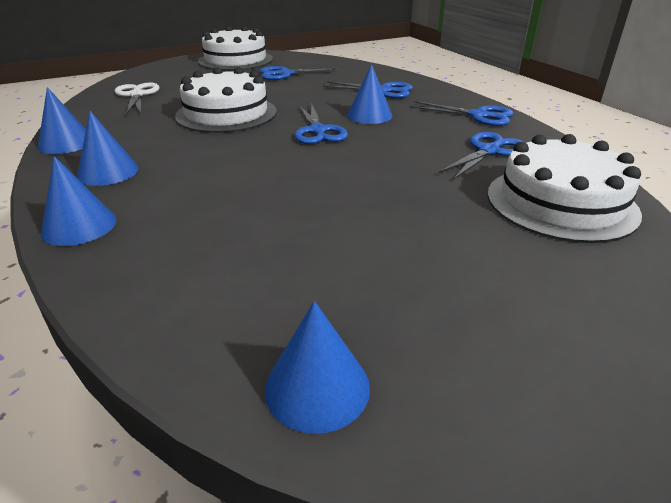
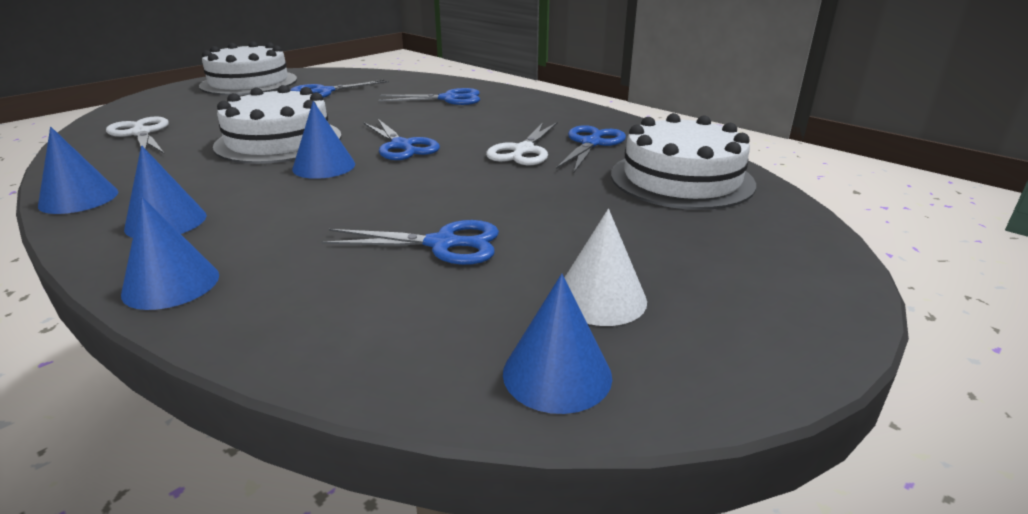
camera: 20 degrees left, 5 degrees down
blue cone [347,64,393,124] -> blue cone moved to [292,101,355,179]
blue scissors [410,101,513,126] -> blue scissors moved to [321,220,499,265]
none -> white scissors [486,122,558,165]
none -> white cone [564,209,647,326]

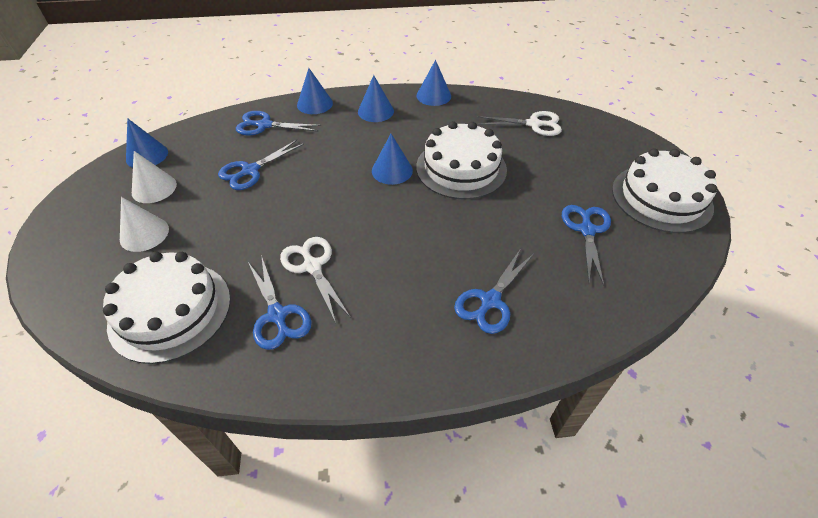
camera: 130 degrees right, 20 degrees up
blue scissors [363,119,440,160] -> blue scissors moved to [236,111,321,135]
none -> white cone [120,197,169,252]

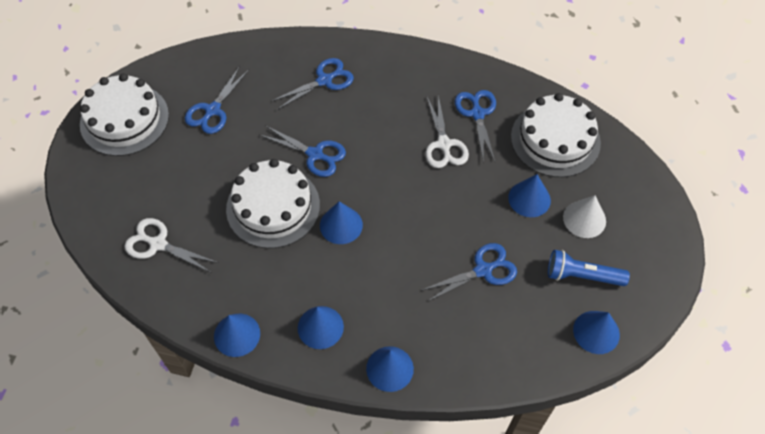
camera: 160 degrees left, 10 degrees up
white cone [132,151,177,203] -> blue flashlight [548,250,630,286]
blue scissors [236,111,321,135] -> blue scissors moved to [260,125,346,177]
none -> blue cone [508,174,551,217]

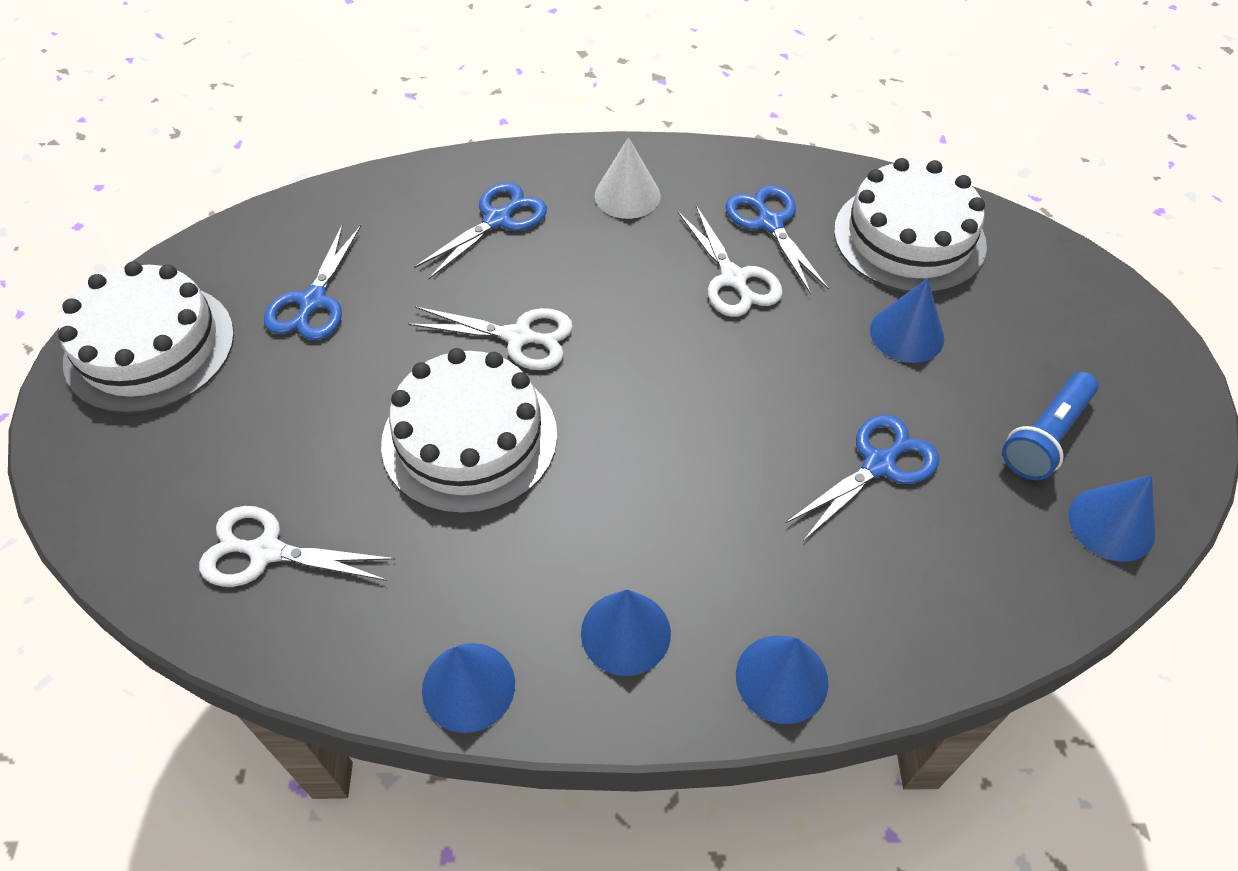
camera: 15 degrees left, 5 degrees down
blue scissors [260,125,346,177] -> white scissors [408,306,573,370]
blue cone [320,201,363,244] -> none
blue flashlight [548,250,630,286] -> blue flashlight turned 45 degrees counterclockwise [1002,372,1098,480]
white cone [563,195,606,238] -> white cone moved to [595,137,661,219]

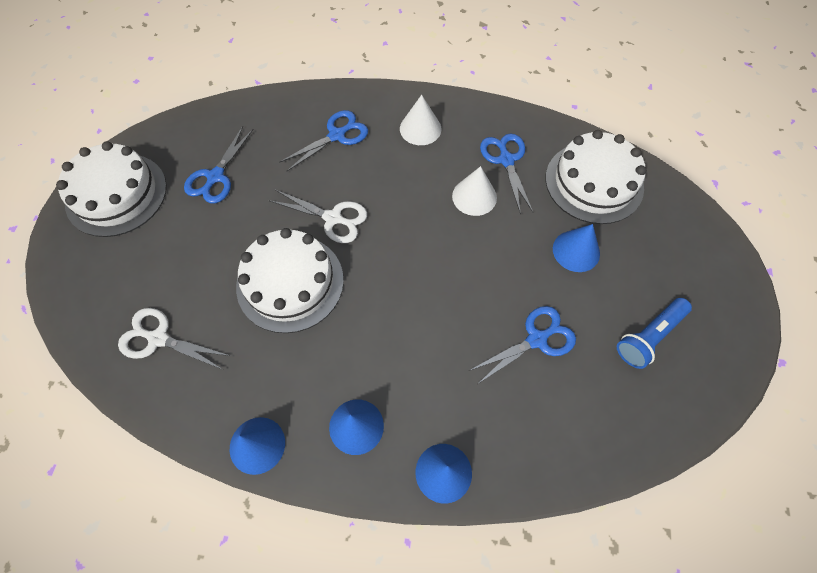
camera: 10 degrees right, 10 degrees up
white scissors [678,205,783,317] -> white cone [452,166,497,216]
blue cone [1068,475,1155,562] -> none

